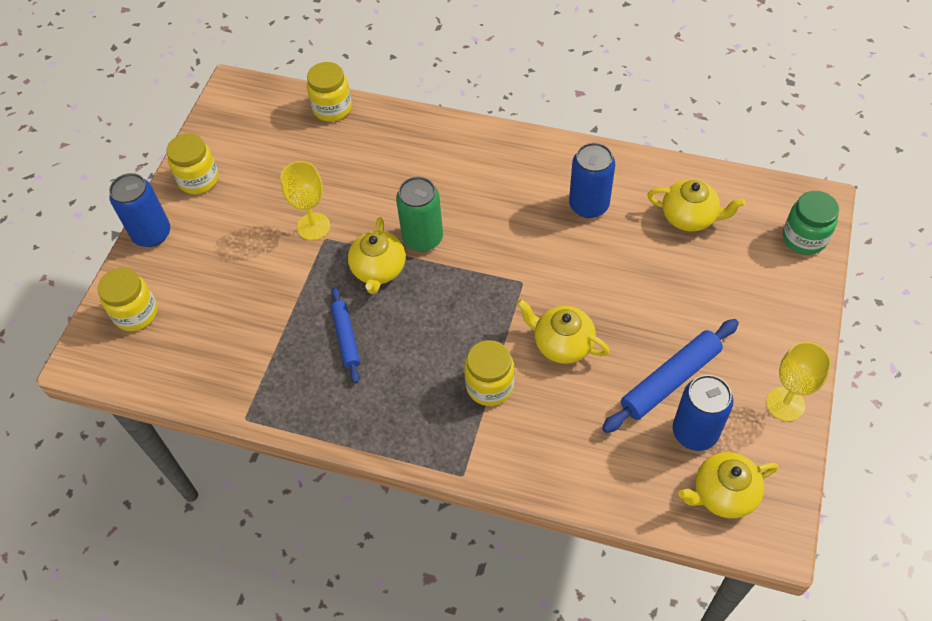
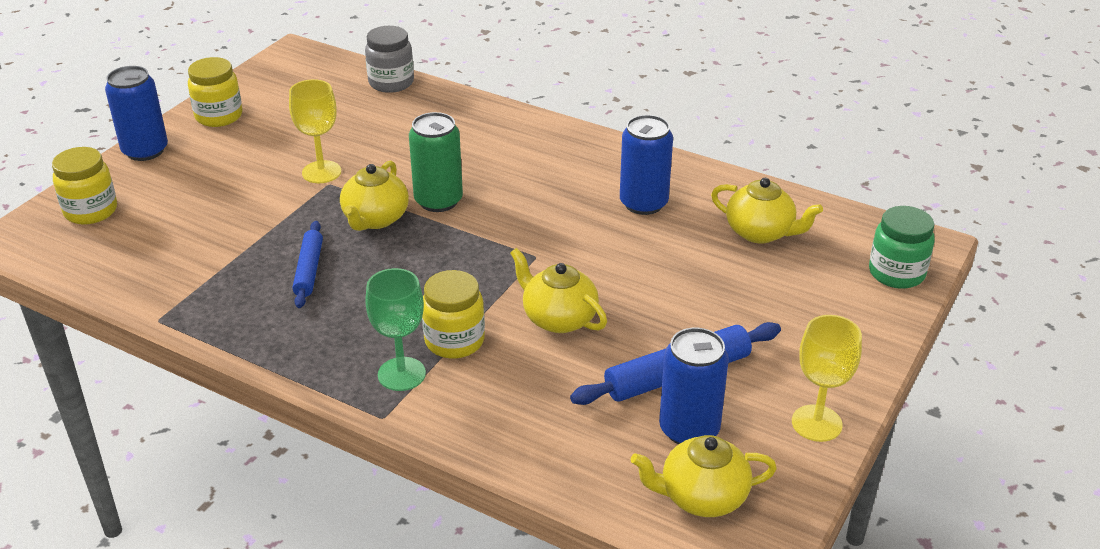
camera: 10 degrees right, 20 degrees down
yellow jar [307,62,352,122] -> grey jar [365,26,414,93]
none -> green goblet [365,268,426,391]

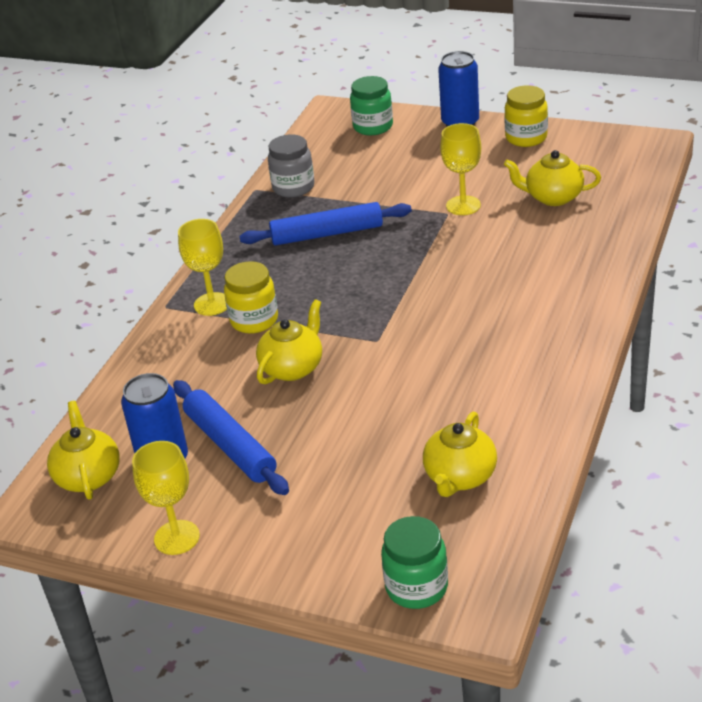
camera: 85 degrees right, 0 degrees up
yellow jar [52,147,117,225] -> green jar [350,76,393,135]
blue rolling pin [292,221,323,308] -> blue rolling pin [239,202,412,246], size x1.59
yellow teapot [340,161,409,231] -> yellow teapot moved to [504,150,601,206]
grey jar [365,26,414,93] -> grey jar moved to [268,134,314,197]
green goblet [365,268,426,391] -> yellow goblet [178,219,227,316]
green can [409,112,463,212] -> none
blue can [620,115,673,215] -> none

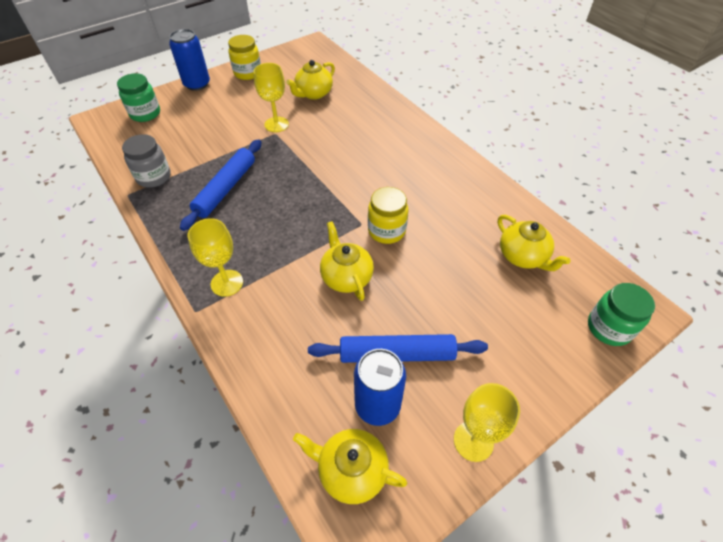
camera: 60 degrees left, 15 degrees up
yellow jar [224,261,278,333] -> yellow jar moved to [368,187,408,244]

